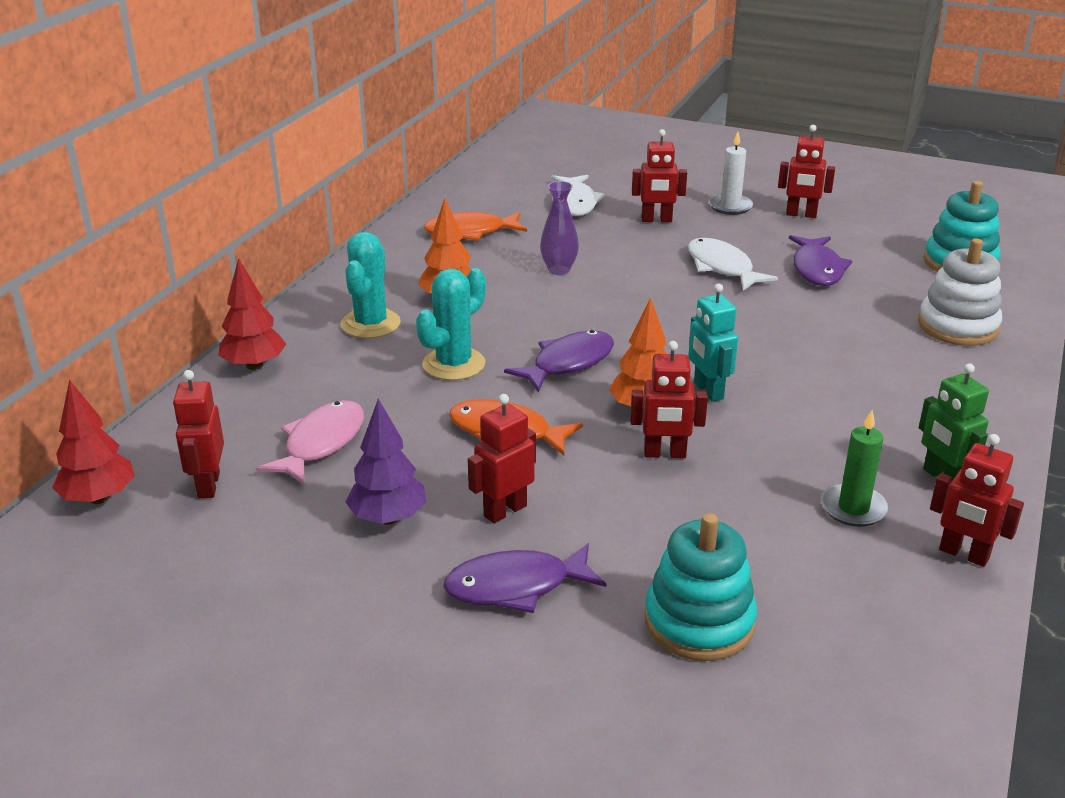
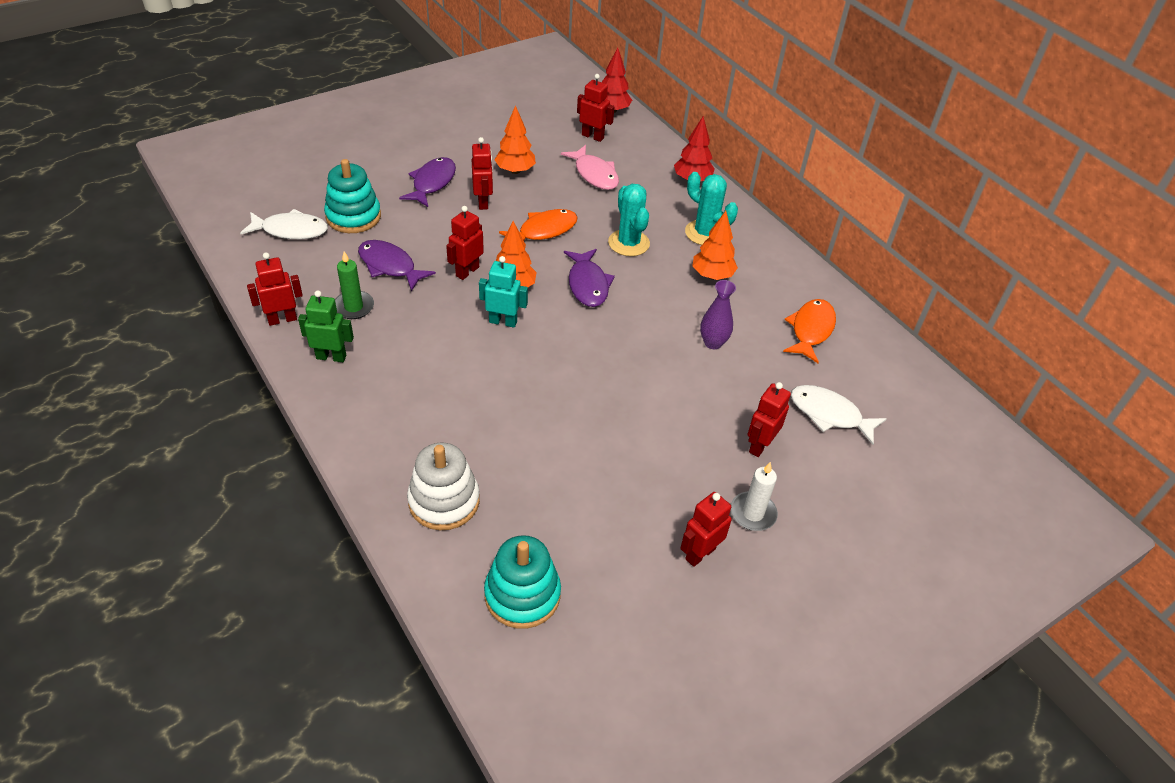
camera: 120 degrees right, 15 degrees up
purple tree [346,399,426,525] -> orange tree [495,105,536,174]
white fish [688,238,778,291] -> white fish moved to [240,209,328,239]
purple fish [789,235,852,286] -> purple fish moved to [358,240,436,291]

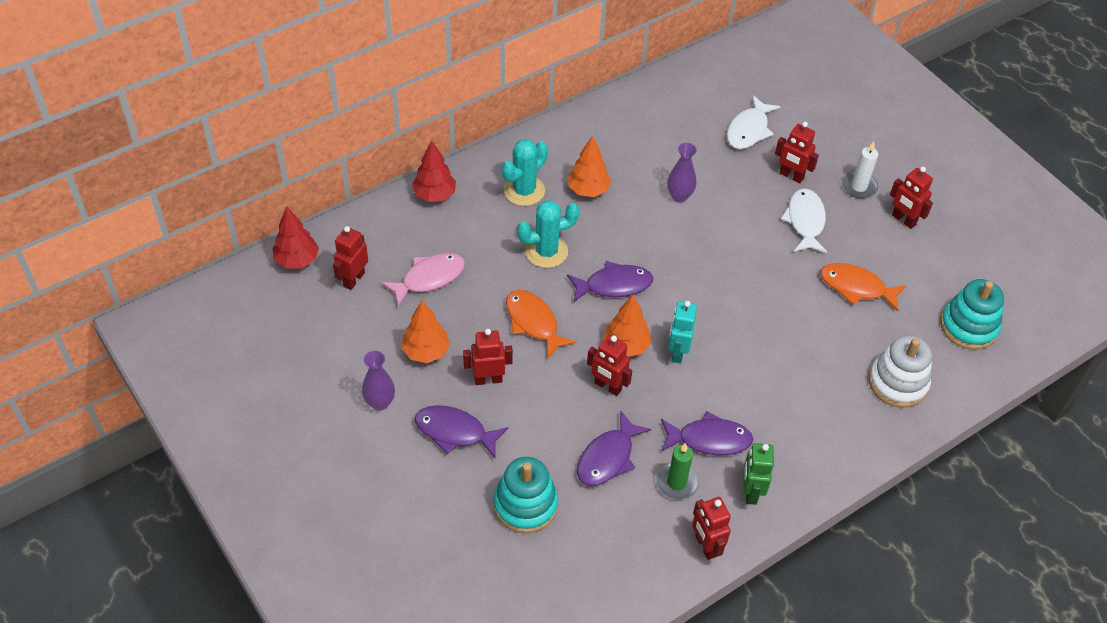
camera: 90 degrees left, 5 degrees up
white fish [240,209,328,239] -> white fish moved to [781,188,827,253]
orange fish [783,299,836,363] -> orange fish moved to [821,263,907,311]
none -> purple vase [362,351,395,411]
none -> purple fish [661,411,753,455]

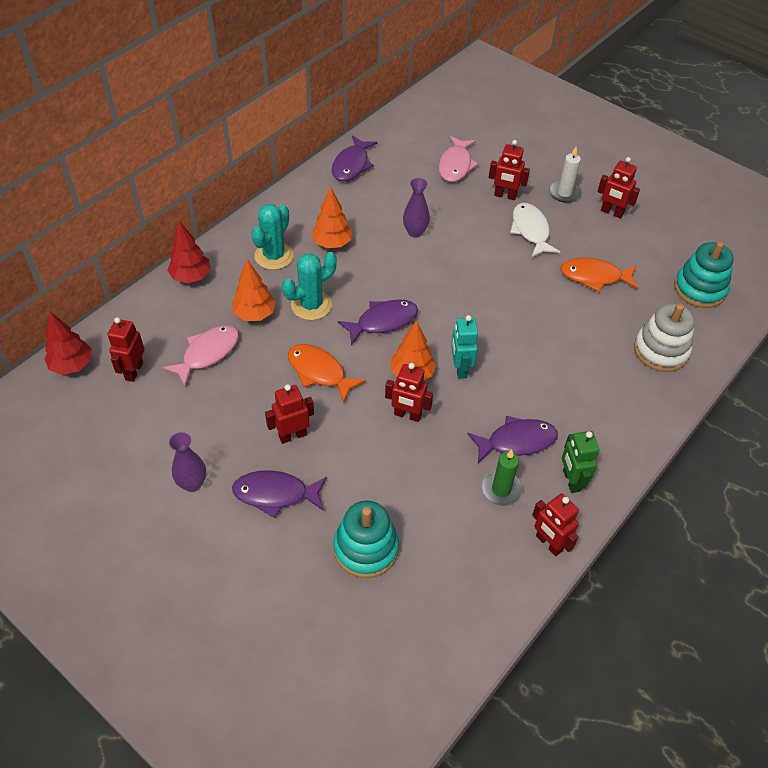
camera: 15 degrees left, 0 degrees up
orange tree [401,300,450,363] -> orange tree moved to [232,259,276,321]
purple fish [577,411,651,486] -> purple fish moved to [332,135,378,181]
white fish [727,95,780,149] -> pink fish [438,136,479,182]

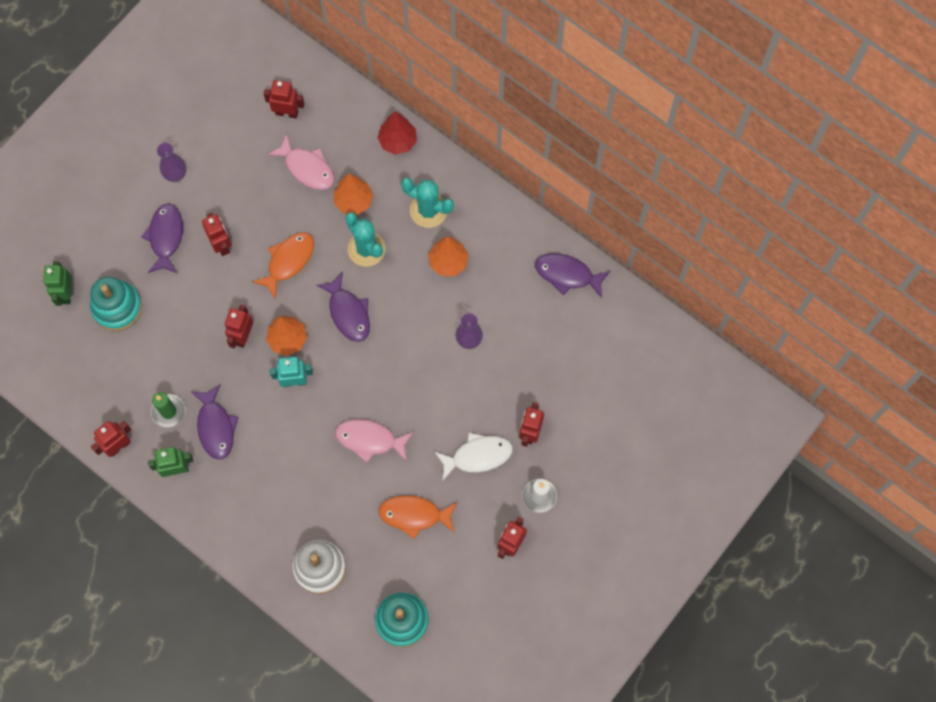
camera: 90 degrees right, 20 degrees up
red tree [44,311,92,375] -> none
pink fish [438,136,479,182] -> pink fish moved to [335,419,413,463]
orange fish [561,258,638,292] -> orange fish turned 90 degrees counterclockwise [379,495,457,539]
none -> green robot [44,261,72,306]

